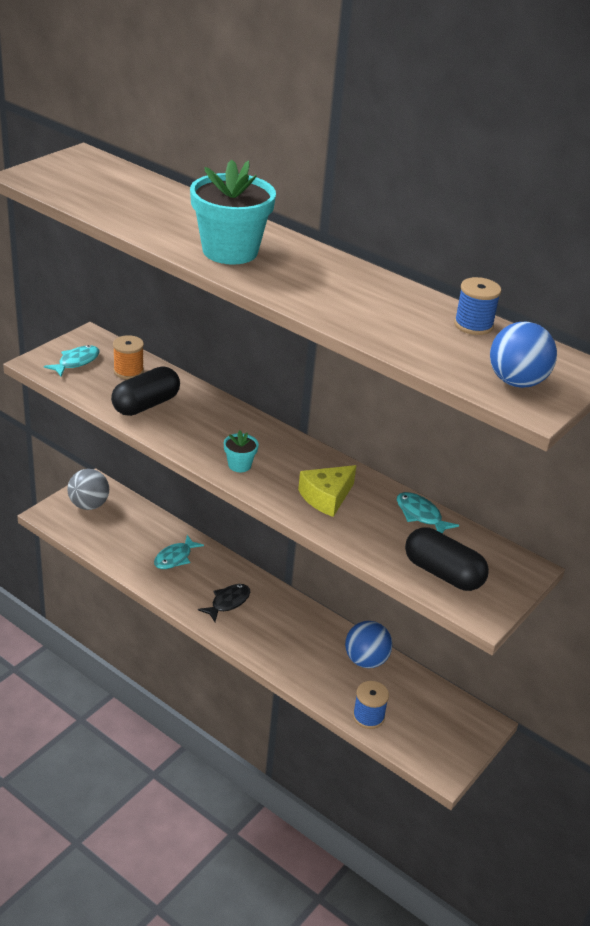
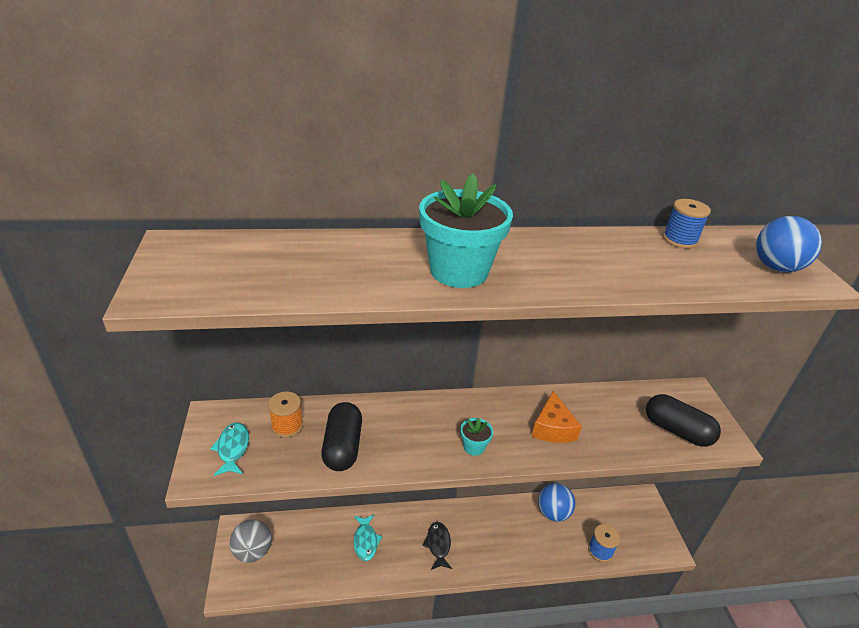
camera: 45 degrees left, 0 degrees up
yellow cheese [298,465,356,517] -> orange cheese [531,391,582,443]
turquoise fish [397,492,459,533] -> none
black capsule [405,527,489,591] -> black capsule turned 45 degrees clockwise [646,394,721,447]

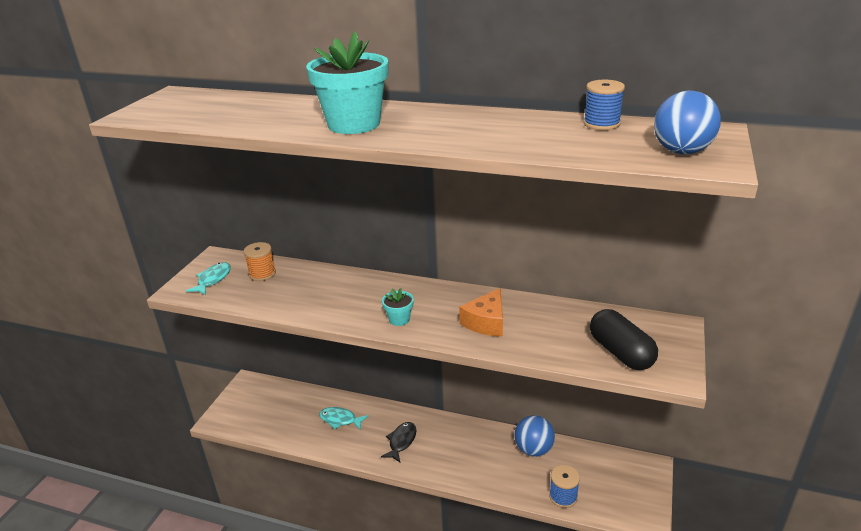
camera: 30 degrees right, 5 degrees down
grey ball [230,519,272,563] -> none
black capsule [321,402,362,471] -> none
turquoise fish [354,515,382,561] -> turquoise fish turned 90 degrees clockwise [319,407,368,430]

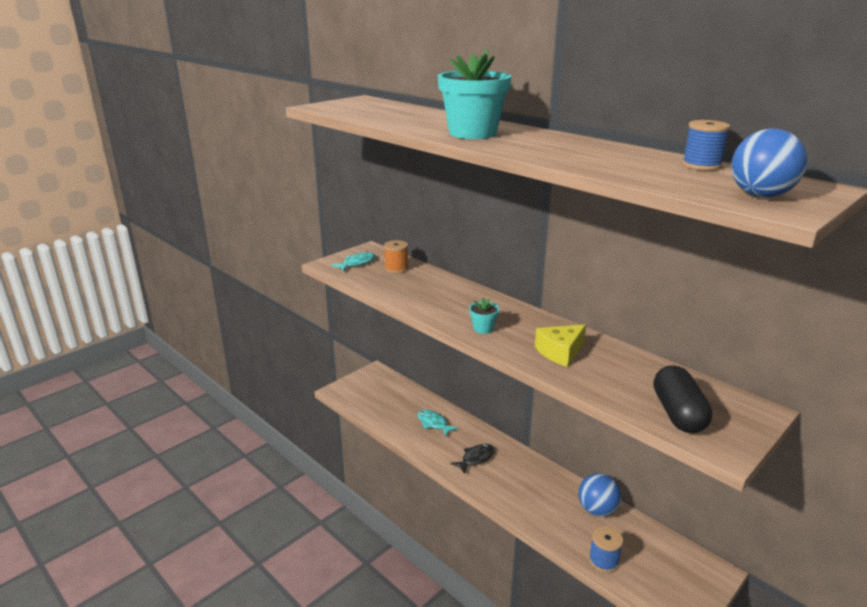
camera: 25 degrees right, 5 degrees down
orange cheese [459,288,503,336] -> yellow cheese [535,324,586,367]

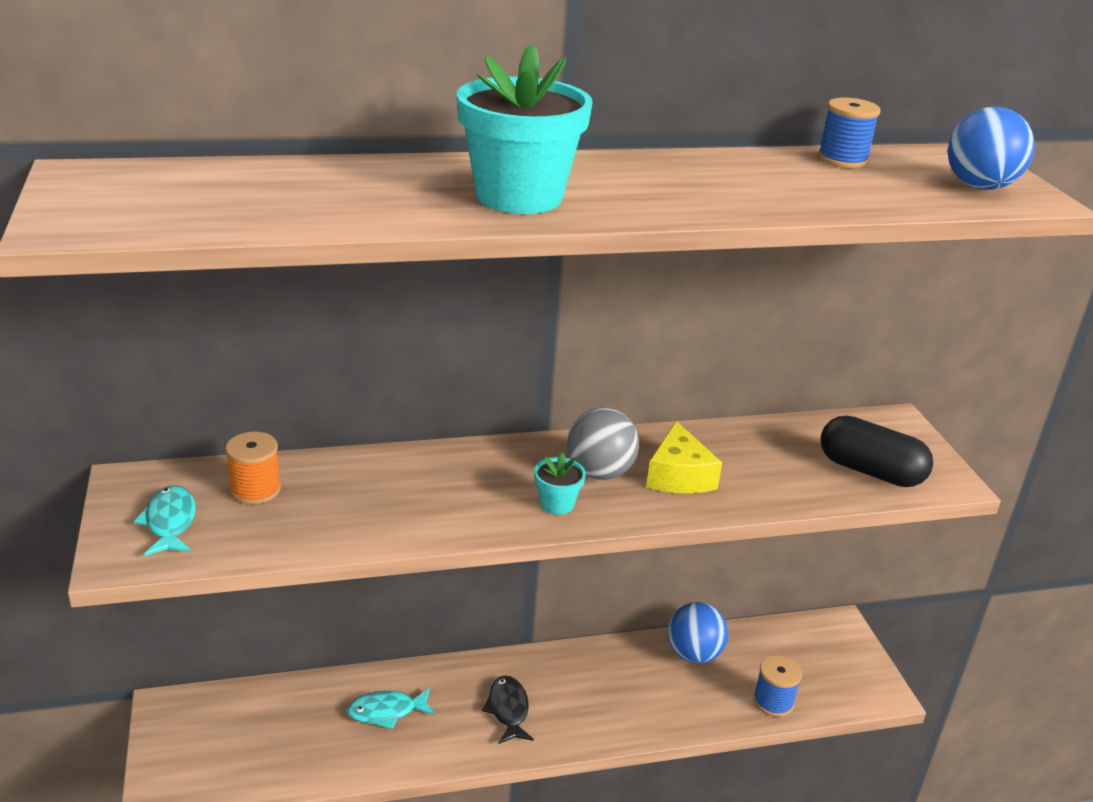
camera: 60 degrees left, 5 degrees up
none -> grey ball [567,408,639,480]

